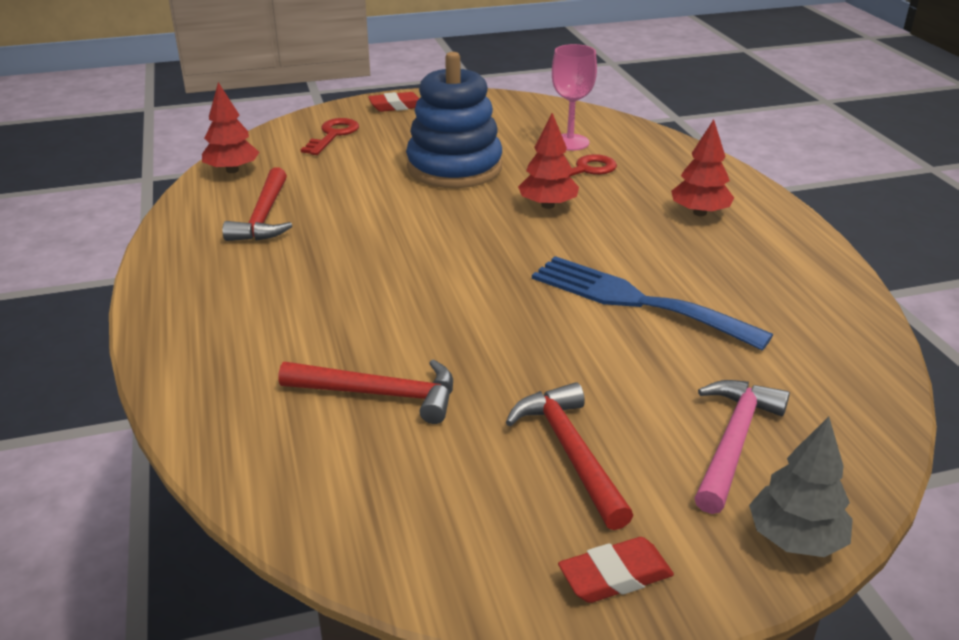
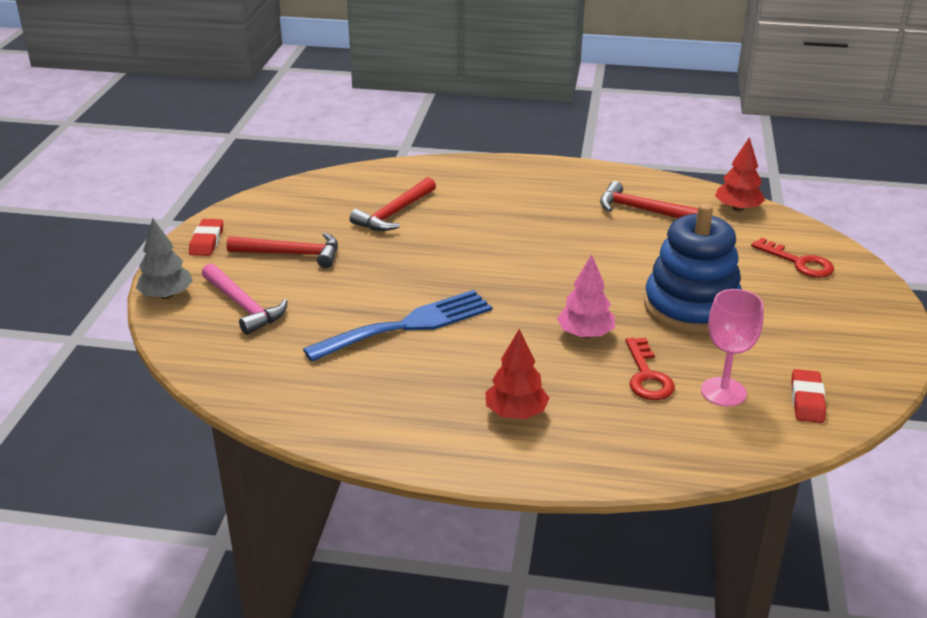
camera: 115 degrees right, 0 degrees up
red eraser [368,92,419,112] -> red eraser moved to [791,369,826,423]
red tree [518,113,579,209] -> pink tree [557,254,615,338]

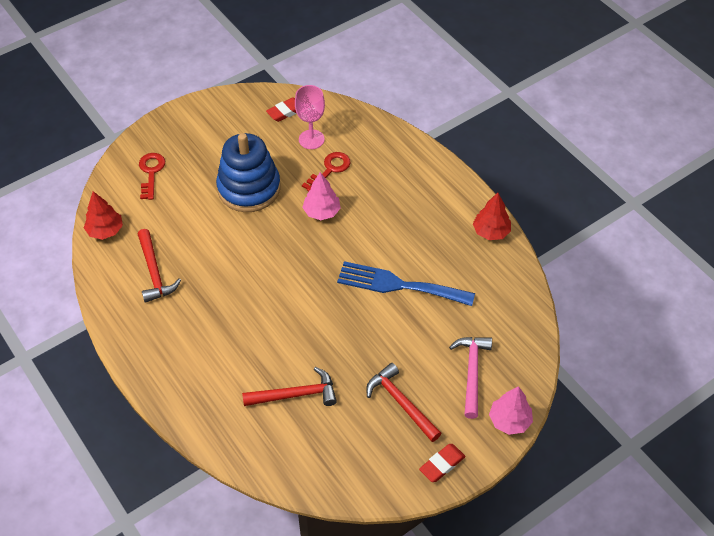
camera: 135 degrees left, 20 degrees up
grey tree [136,218,193,299] -> pink tree [489,386,533,435]
red tree [485,329,549,419] -> red tree moved to [473,193,511,240]

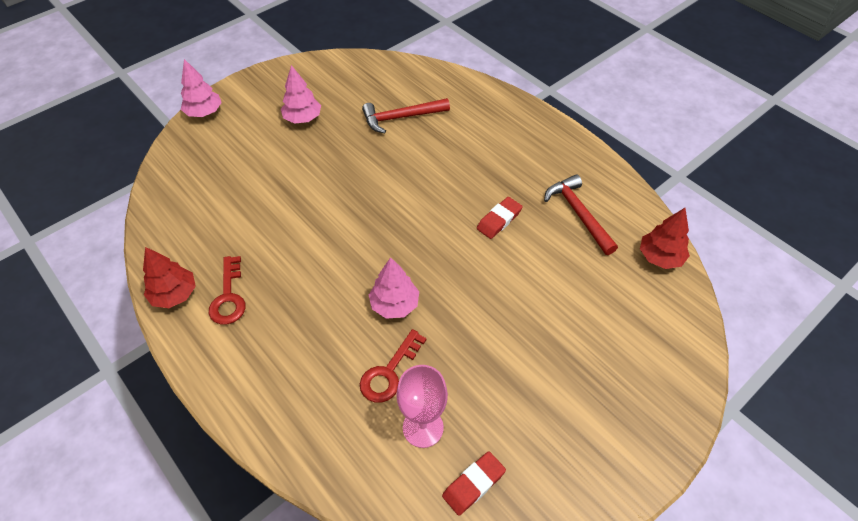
camera: 175 degrees right, 0 degrees up
red key [139,153,165,200] -> red key moved to [209,256,245,325]
blue stacking toy [216,133,280,212] -> none
blue fork [337,261,475,306] -> none
red hammer [366,363,442,442] -> pink tree [281,65,321,124]
red eraser [419,444,465,482] -> red eraser moved to [477,197,523,239]
pink hammer [449,337,492,419] -> none

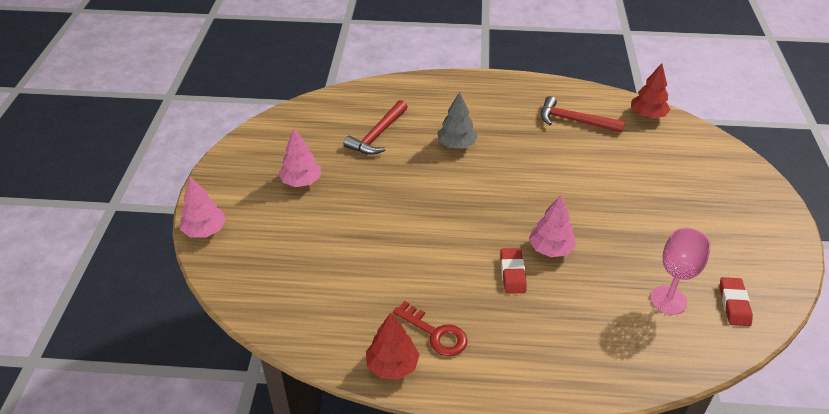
camera: 45 degrees left, 10 degrees down
red key [360,329,427,403] -> none
red eraser [477,197,523,239] -> red eraser moved to [500,248,527,294]
none -> grey tree [437,92,478,149]

